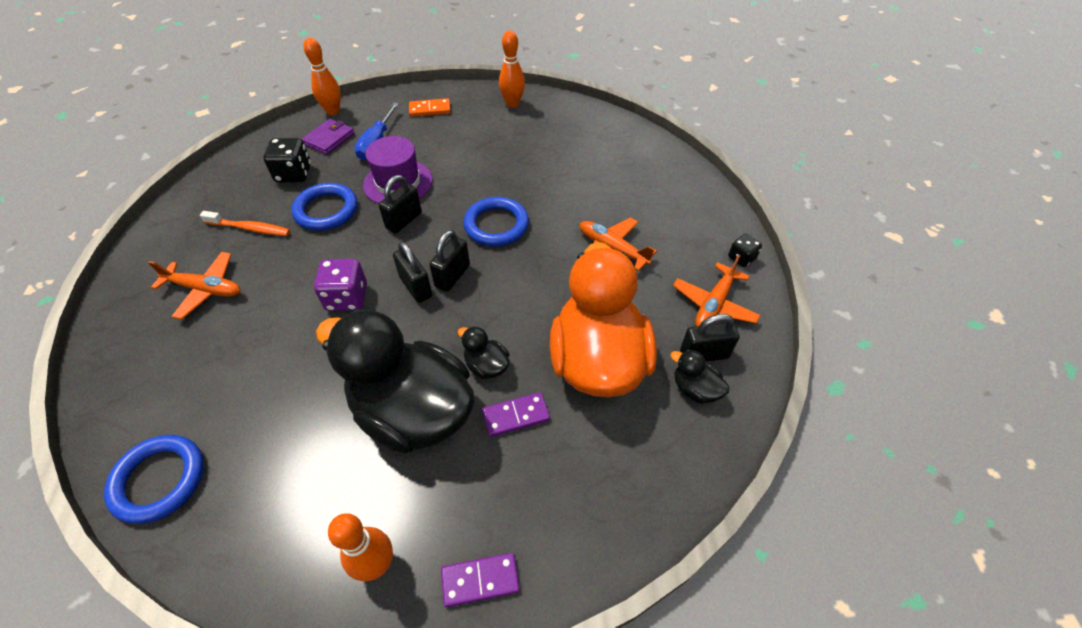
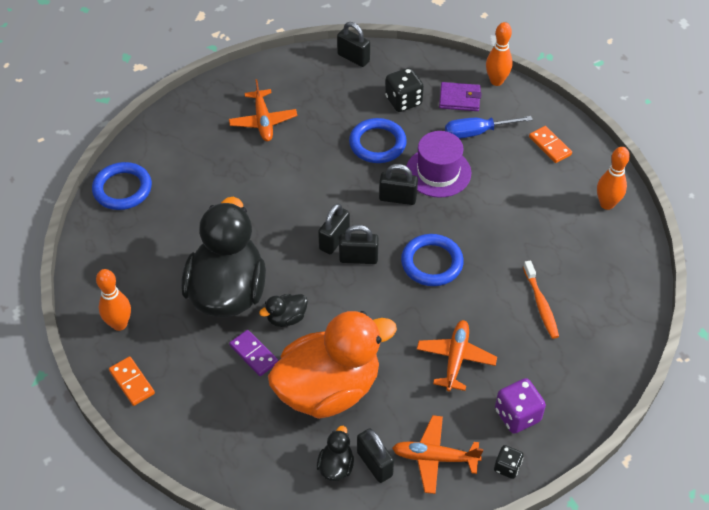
camera: 65 degrees right, 0 degrees up
orange toothbrush [200,211,290,236] -> orange toothbrush moved to [523,261,559,339]
purple dice [314,259,367,311] -> purple dice moved to [495,378,546,434]
purple domino [441,553,520,607] -> orange domino [109,356,155,406]
black duck [458,326,510,379] -> black duck turned 135 degrees counterclockwise [259,294,308,327]
none -> black padlock [337,22,370,67]

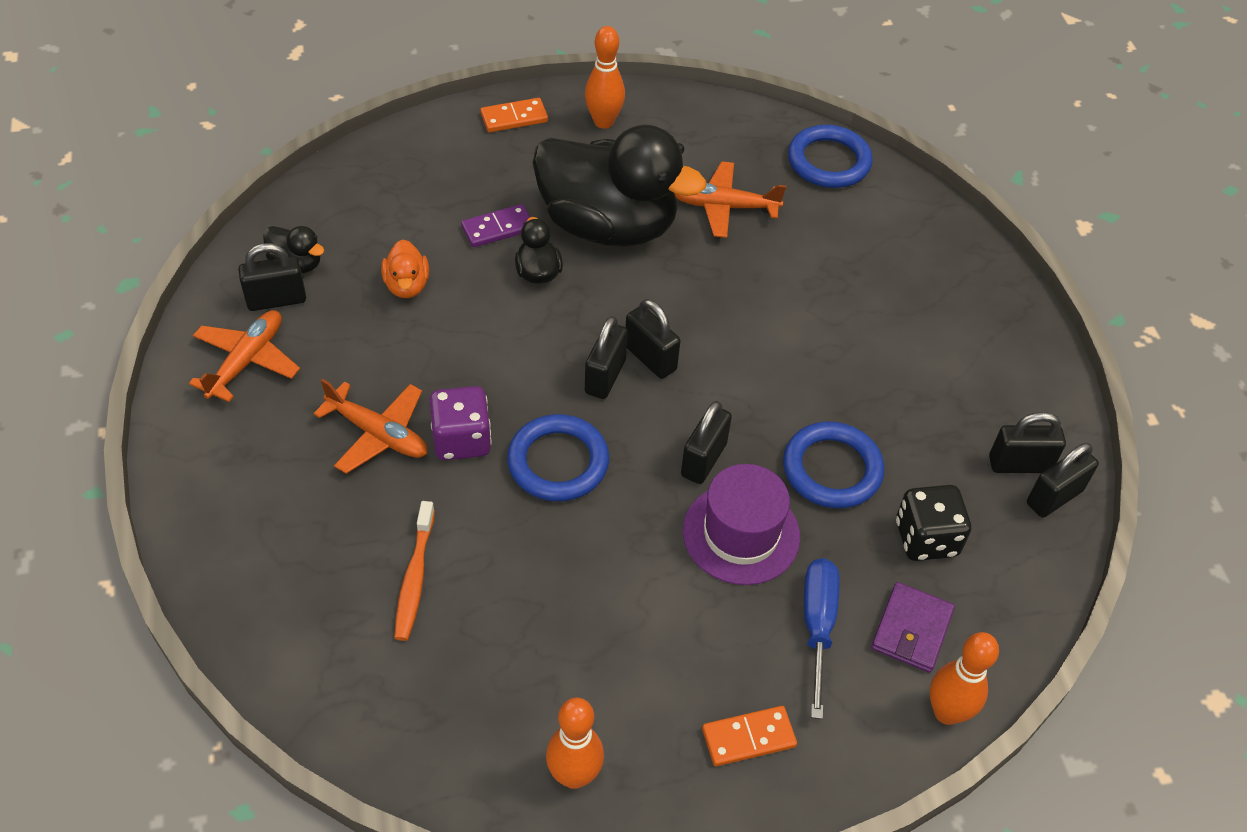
camera: 105 degrees right, 0 degrees up
orange plane [229,79,297,141] -> orange plane moved to [674,161,786,238]
orange duck [268,311,397,419] -> orange duck [381,239,429,298], size x0.40
black dice [494,445,523,479] -> none
purple dice [495,378,546,434] -> purple dice moved to [429,386,492,460]
orange toothbrush [523,261,559,339] -> orange toothbrush turned 90 degrees counterclockwise [394,501,435,641]
none -> black padlock [989,412,1066,473]

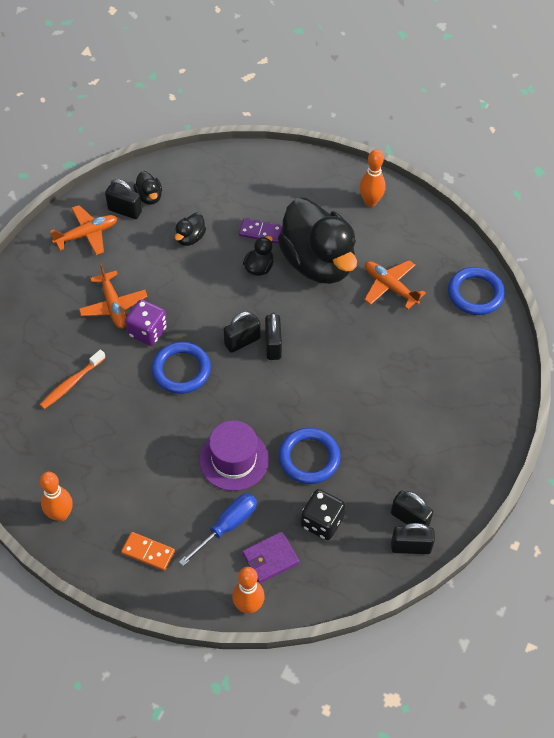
camera: 40 degrees right, 5 degrees up
orange duck [381,239,429,298] -> black duck [175,213,206,246]
orange domino [480,98,548,132] -> none
black padlock [681,401,732,484] -> none

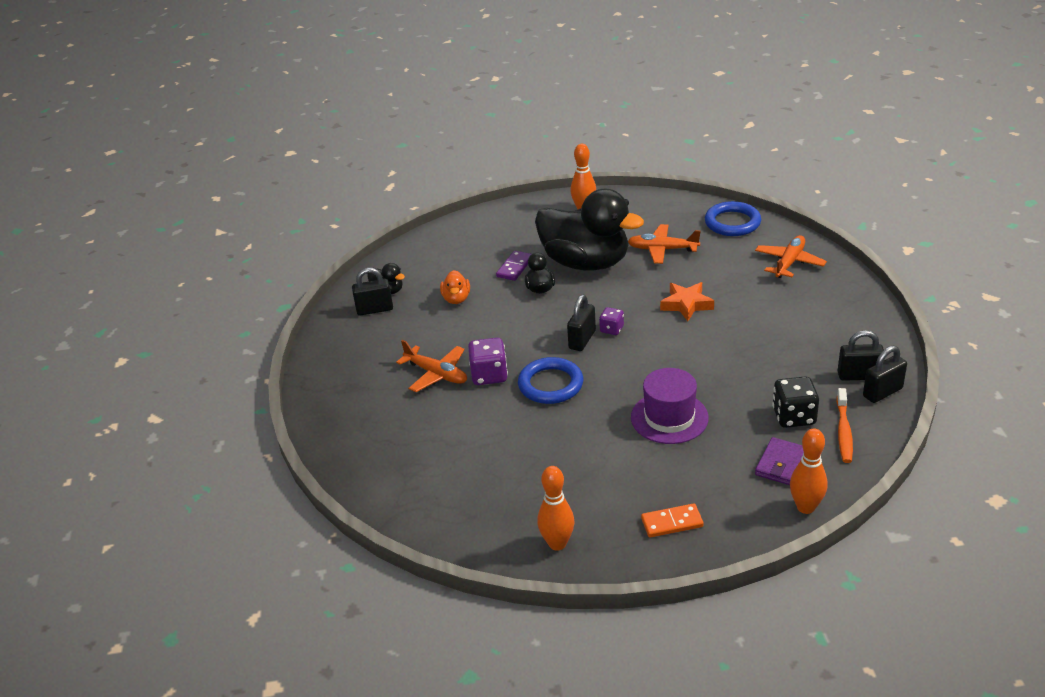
camera: 30 degrees left, 20 degrees down
orange toothbrush [40,350,106,409] -> orange toothbrush moved to [836,388,853,463]
orange plane [50,205,117,255] -> orange plane moved to [755,235,827,278]
black duck [175,213,206,246] -> orange duck [440,270,470,304]
blue screwdriver [179,494,257,566] -> none
purple domino [239,218,282,243] -> purple domino turned 45 degrees counterclockwise [496,251,532,281]
black padlock [265,313,282,360] -> purple dice [599,307,624,335]
blue ring [279,428,340,484] -> none
none -> orange star [660,282,714,321]

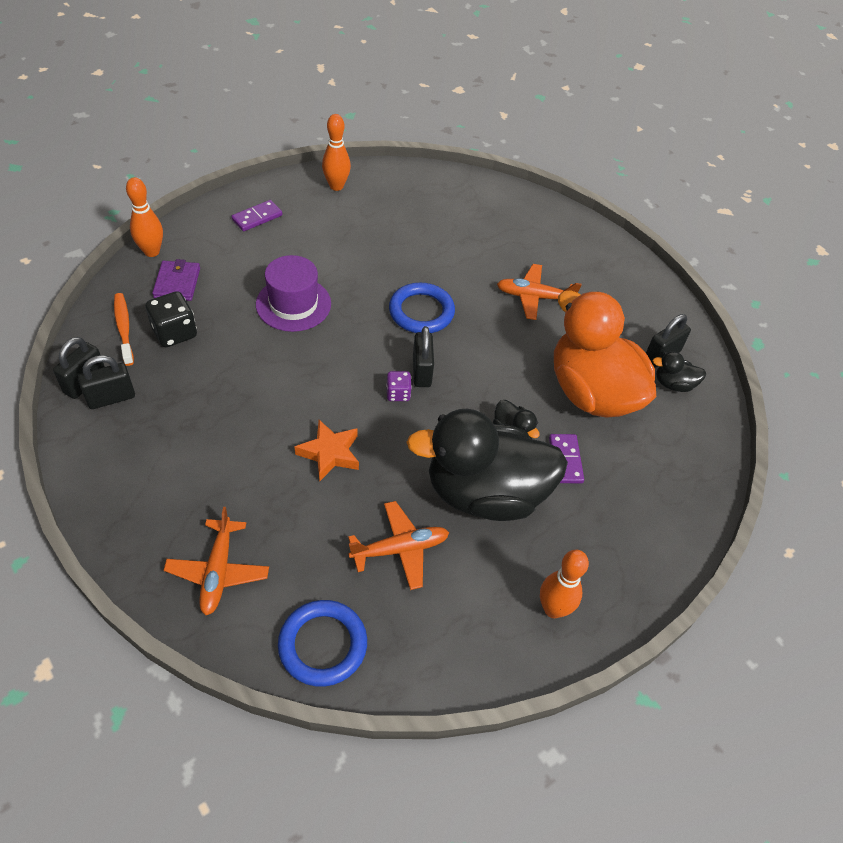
camera: 145 degrees right, 15 degrees up
orange duck [440,270,470,304] -> orange duck [554,290,656,418], size x2.49
purple dice [468,338,508,385] -> none
orange domino [641,503,704,538] -> purple domino [231,200,282,231]

